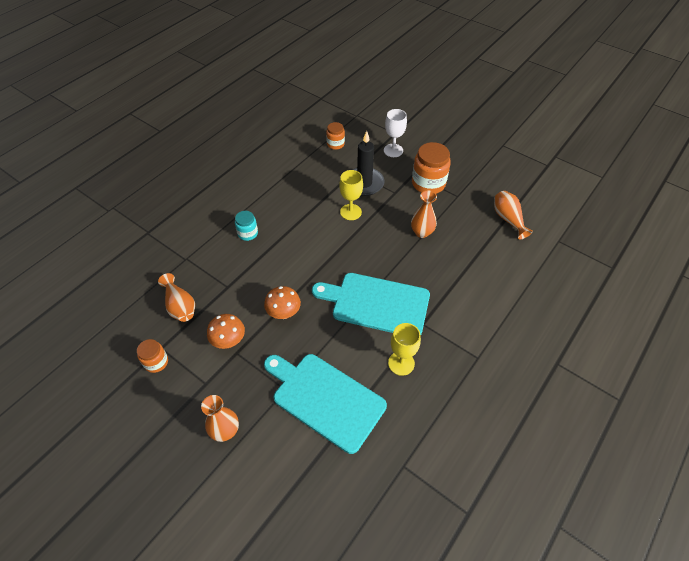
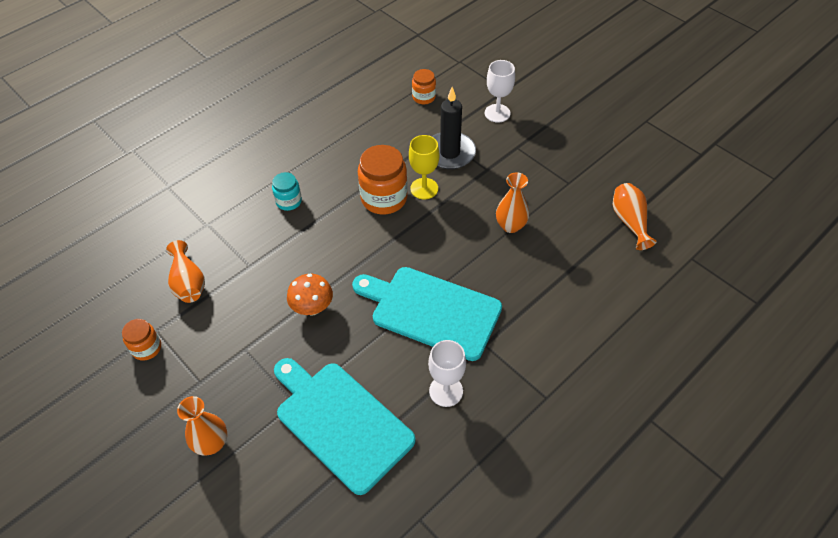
camera: 10 degrees right, 0 degrees up
orange mushroom [207,314,245,349] -> none
yellow goblet [388,323,421,376] -> white goblet [428,340,466,407]
orange jar [412,142,451,194] -> orange jar moved to [358,145,408,215]

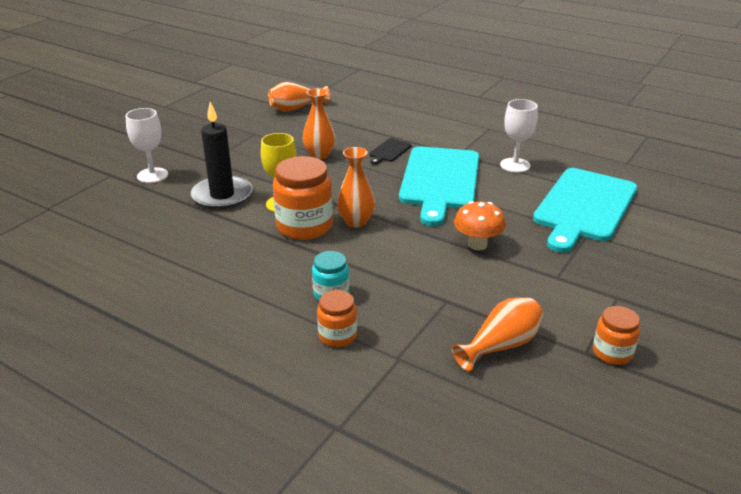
camera: 105 degrees left, 20 degrees down
orange vase [177,396,227,456] -> orange vase moved to [337,147,375,228]
orange jar [412,69,436,104] -> orange jar moved to [317,290,357,347]
none -> black cutting board [369,138,411,165]

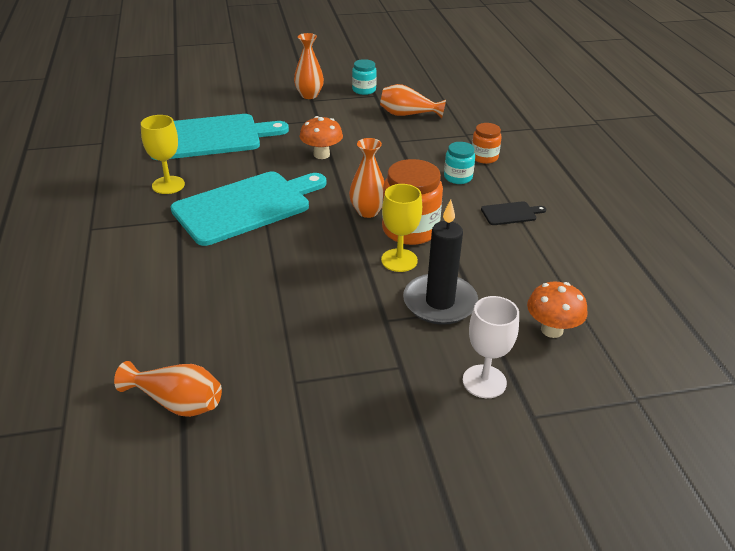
camera: 135 degrees left, 5 degrees up
orange vase [303,88,335,159] -> orange vase moved to [294,33,324,99]
black cutting board [369,138,411,165] -> black cutting board moved to [481,201,546,225]
white goblet [500,99,538,173] -> yellow goblet [141,115,185,194]
orange jar [593,306,640,365] -> turquoise jar [352,59,377,95]
none -> orange mushroom [527,282,588,338]

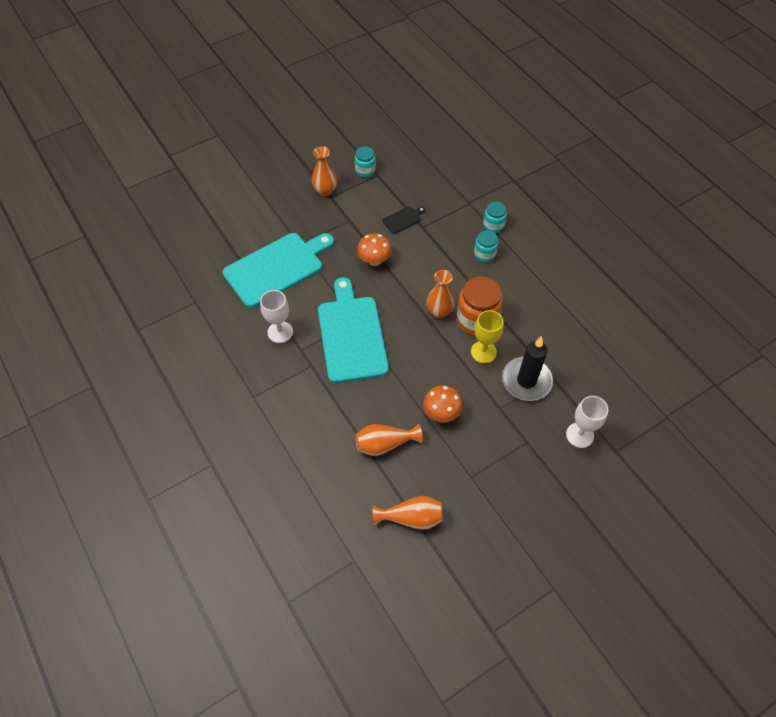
camera: 20 degrees left, 20 degrees up
yellow goblet [141,115,185,194] -> white goblet [260,290,293,343]
turquoise cutting board [171,172,326,246] -> turquoise cutting board turned 45 degrees counterclockwise [318,277,389,383]
orange vase [380,84,446,118] -> orange vase moved to [355,424,423,456]
orange jar [472,123,502,164] -> turquoise jar [483,202,507,233]
black cutting board [481,201,546,225] -> black cutting board moved to [383,207,425,234]
orange mushroom [527,282,588,338] -> orange mushroom moved to [423,385,463,423]

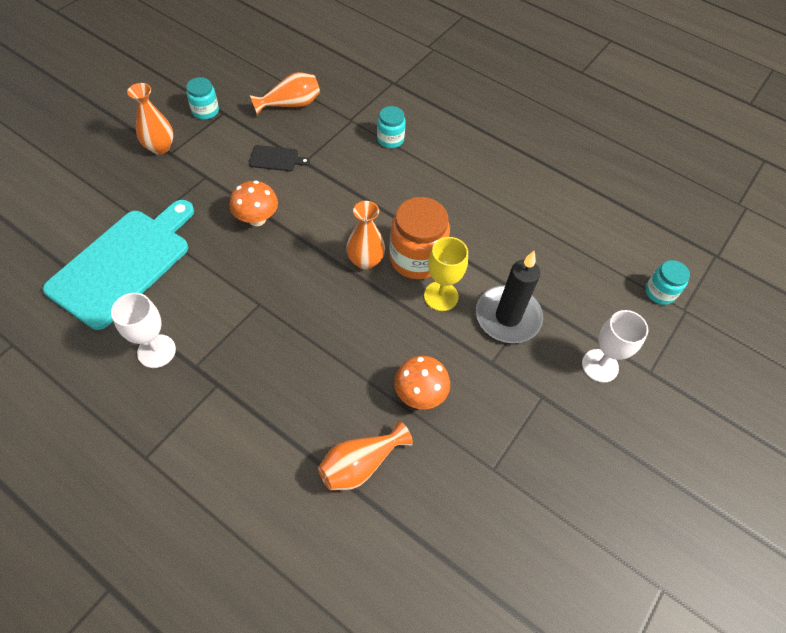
camera: 25 degrees left, 0 degrees up
turquoise cutting board [318,277,389,383] -> none
orange vase [372,496,443,530] -> orange vase moved to [250,72,320,115]
black cutting board [383,207,425,234] -> black cutting board turned 60 degrees clockwise [249,145,310,171]
turquoise jar [474,230,498,262] -> turquoise jar moved to [645,260,690,305]

